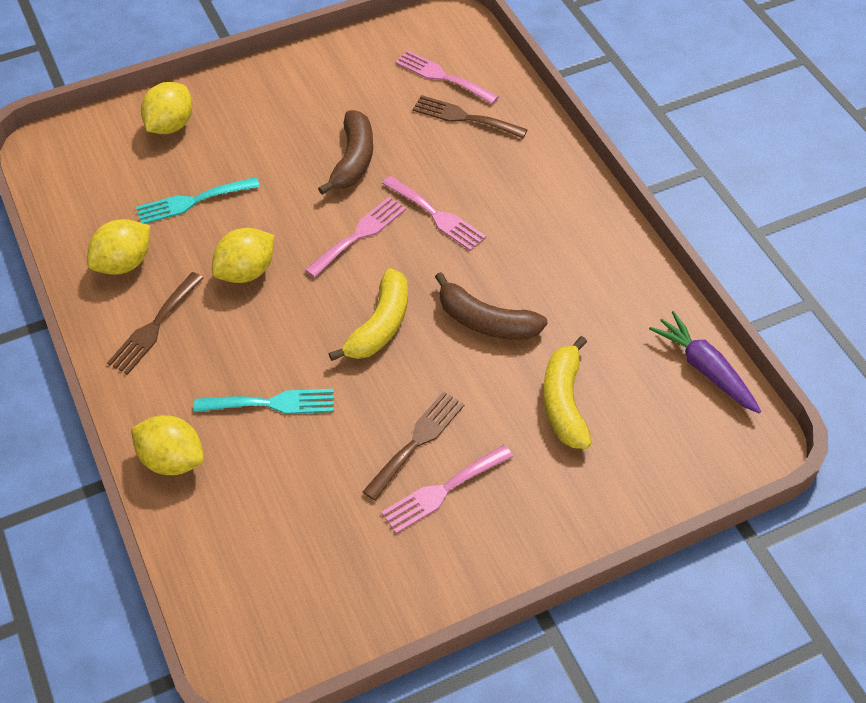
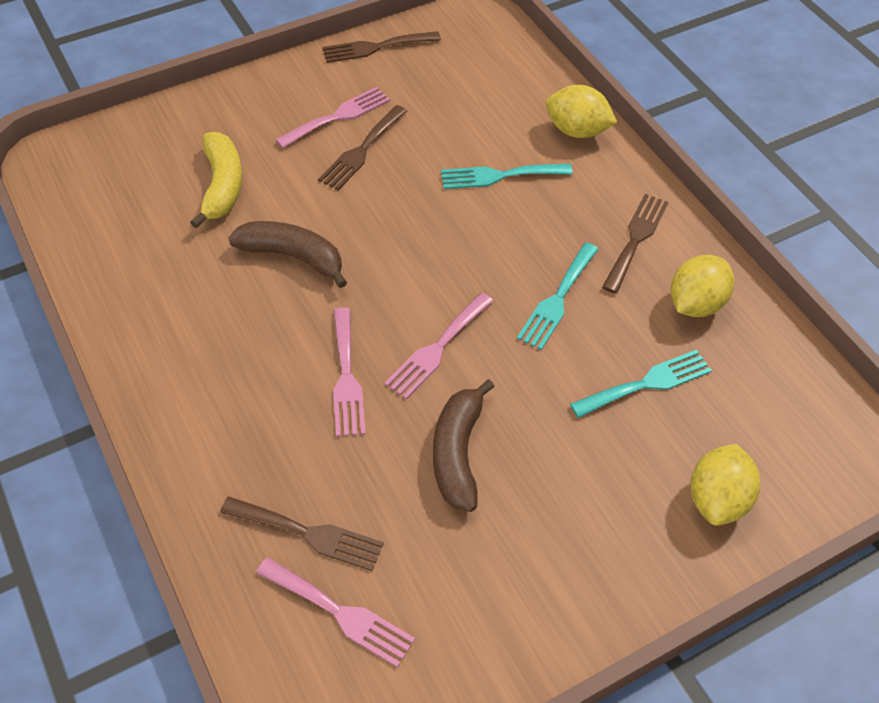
camera: 175 degrees right, 0 degrees up
yellow lemon [212,228,274,283] -> turquoise fork [517,243,599,350]
yellow banana [328,268,408,361] -> none
pink fork [382,176,486,251] -> pink fork turned 135 degrees counterclockwise [333,307,366,437]
purple carrot [649,311,761,413] -> none
none -> brown fork [322,31,441,63]

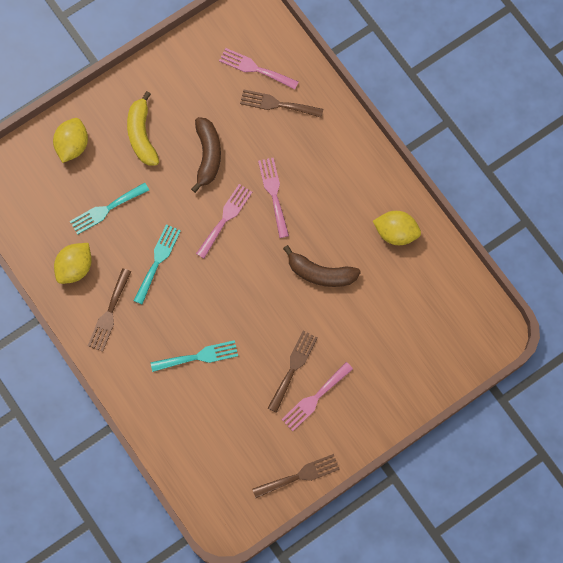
camera: 175 degrees right, 20 degrees up
yellow banana [190,132,242,229] -> yellow banana moved to [127,91,159,166]
yellow lemon [546,85,617,138] -> yellow lemon moved to [373,211,421,245]

